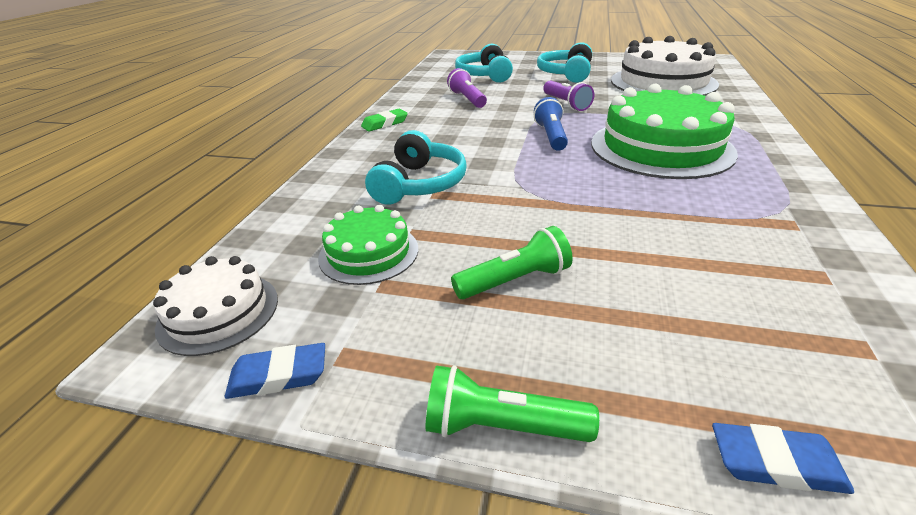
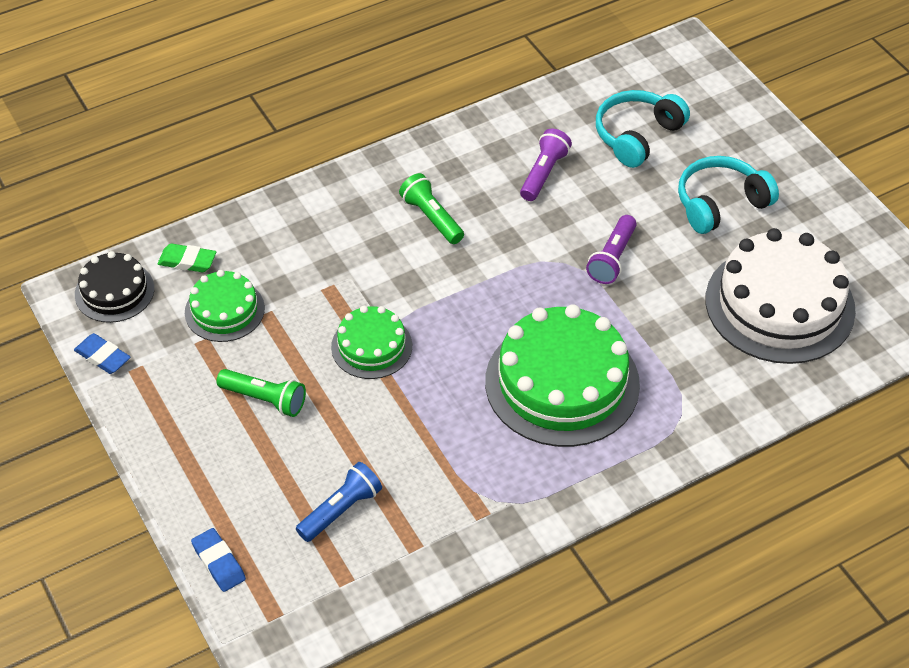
camera: 45 degrees right, 15 degrees up
white cake [153,256,278,356] -> black cake [75,251,154,323]
green eraser [361,108,408,132] -> green eraser moved to [158,244,216,272]
turquoise headphones [365,130,467,205] -> none
green flashlight [426,365,599,442] -> green flashlight moved to [399,173,464,244]
blue flashlight [534,97,568,151] -> blue flashlight moved to [296,462,382,542]
none -> green cake [331,306,412,379]

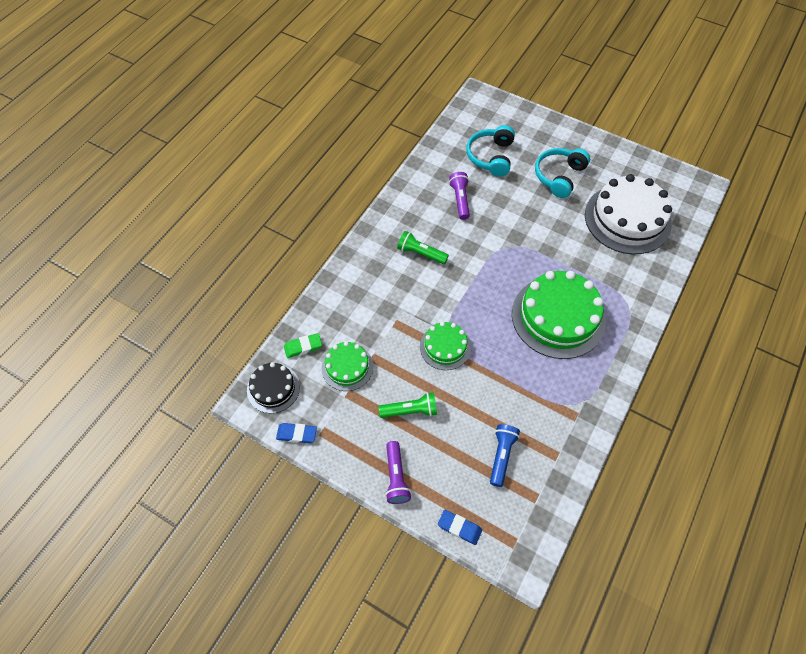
camera: 30 degrees left, 10 degrees up
purple flashlight [586,215,636,284] -> purple flashlight moved to [385,441,411,504]

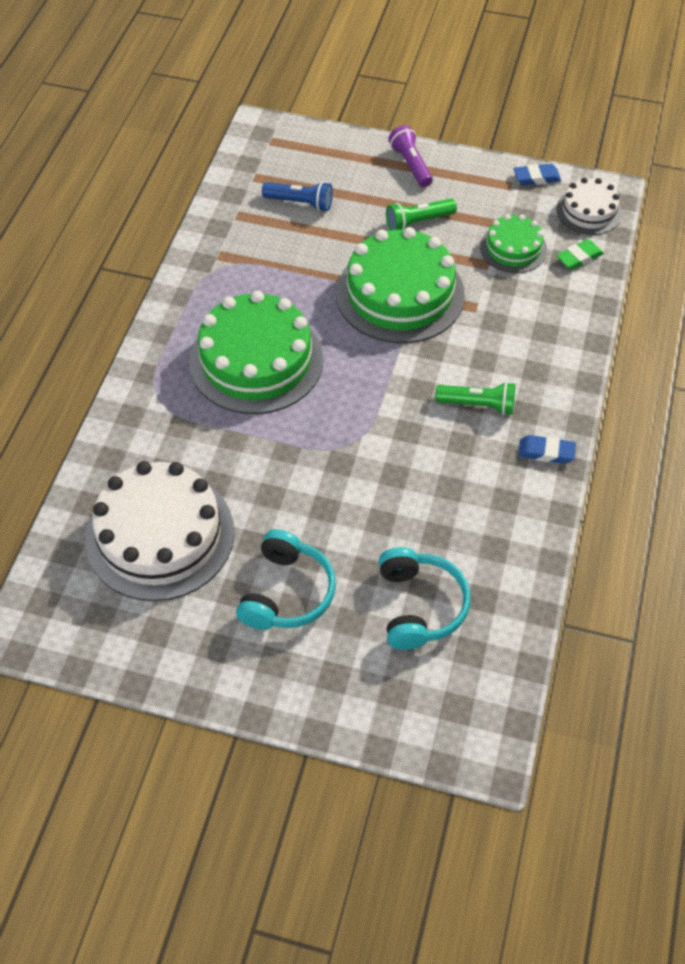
camera: 165 degrees right, 5 degrees down
black cake [247,362,300,413] -> white cake [556,178,622,235]
green cake [420,322,471,370] -> green cake [336,227,465,343], size x1.87
blue eraser [438,510,482,545] -> blue eraser moved to [518,435,576,464]
purple flashlight [449,172,470,220] -> none
blue flashlight [490,424,520,487] -> blue flashlight turned 75 degrees counterclockwise [262,182,333,212]

